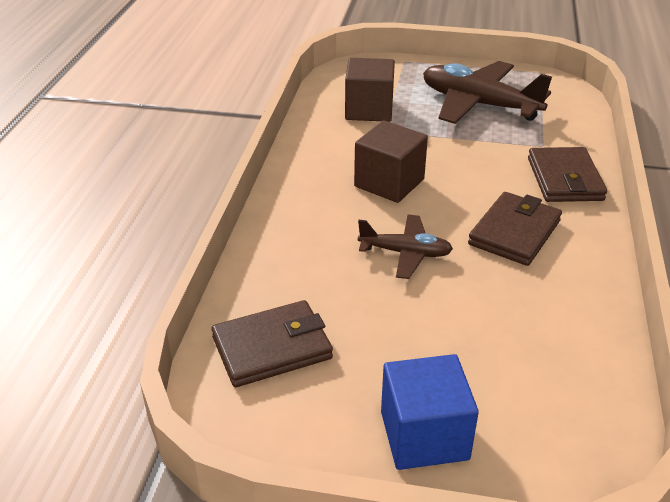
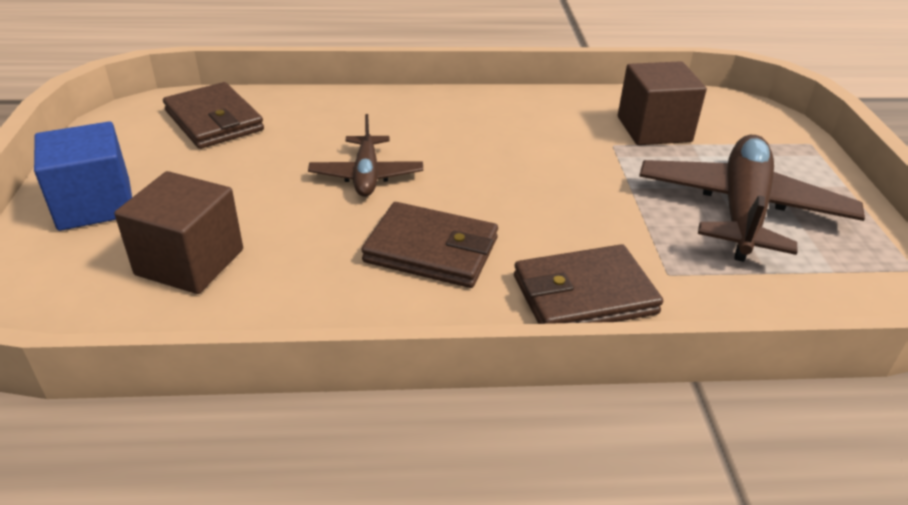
camera: 75 degrees right, 0 degrees up
brown cube [354,120,428,203] -> brown cube moved to [114,171,243,294]

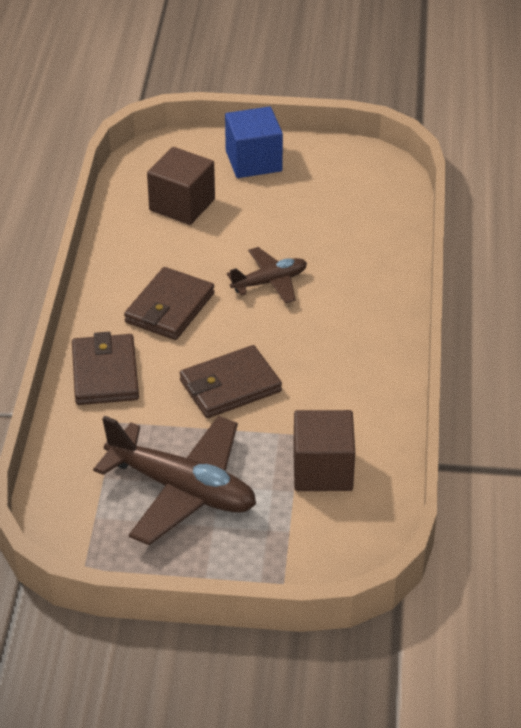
camera: 100 degrees right, 5 degrees up
brown wallet [163,82,264,149] -> brown wallet moved to [180,345,282,418]
brown plane [308,114,423,197] -> brown plane turned 150 degrees clockwise [227,247,307,304]

